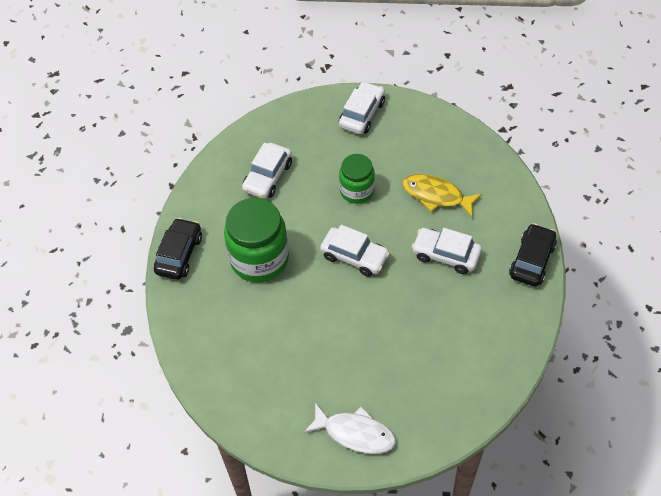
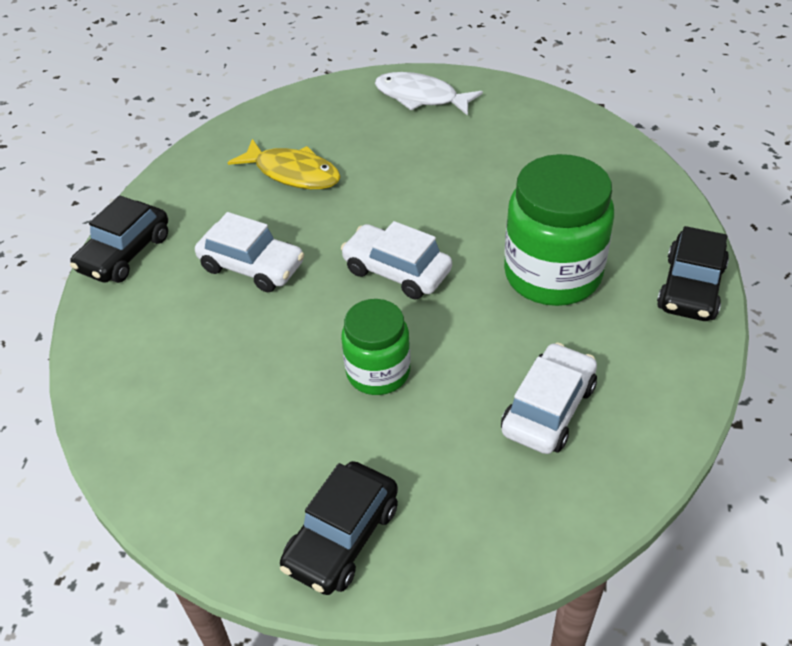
camera: 175 degrees left, 10 degrees down
white car [339,81,385,134] -> black car [280,461,398,595]
yellow fish [402,174,482,217] -> yellow fish moved to [227,139,341,189]

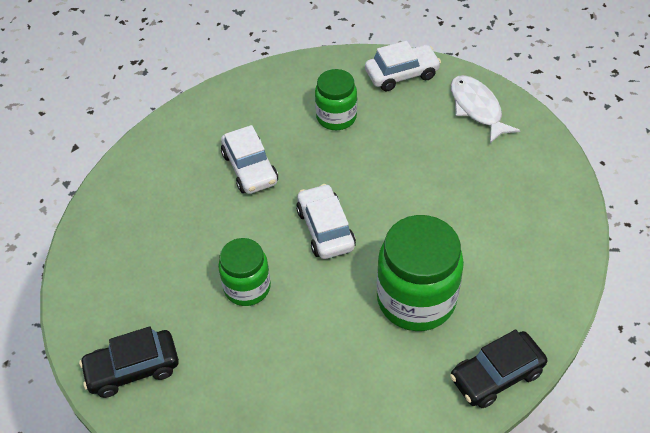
camera: 40 degrees right, 5 degrees up
black car [70,195,168,283] -> none
yellow fish [227,139,341,189] -> green jar [315,69,357,130]
white car [501,342,597,454] -> white car moved to [365,41,441,91]

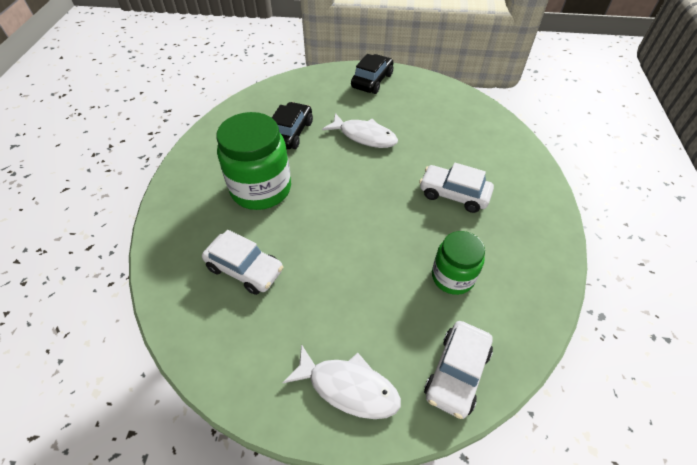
camera: 135 degrees right, 0 degrees up
green jar [218,238,271,306] -> white fish [322,113,398,148]
white car [296,184,356,259] -> white car moved to [202,230,283,295]
black car [450,329,547,408] -> black car moved to [272,102,313,149]

